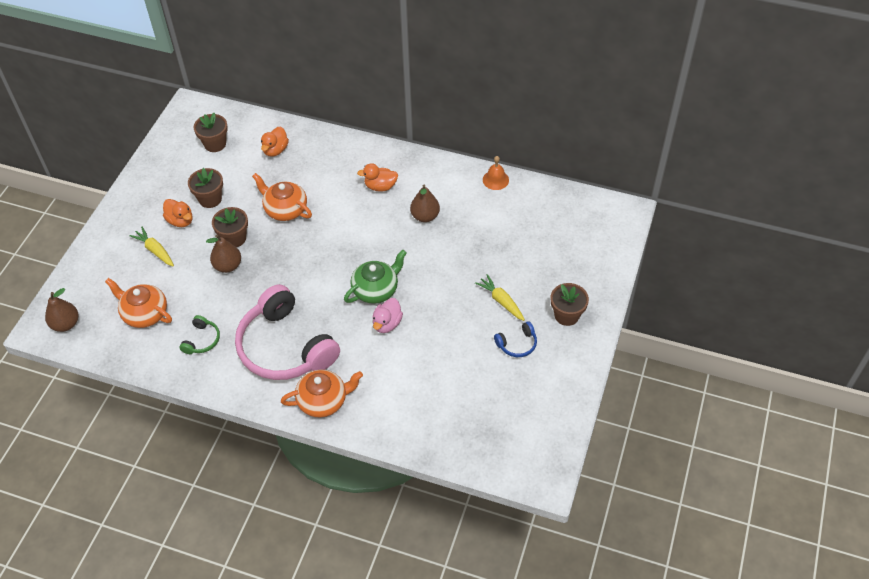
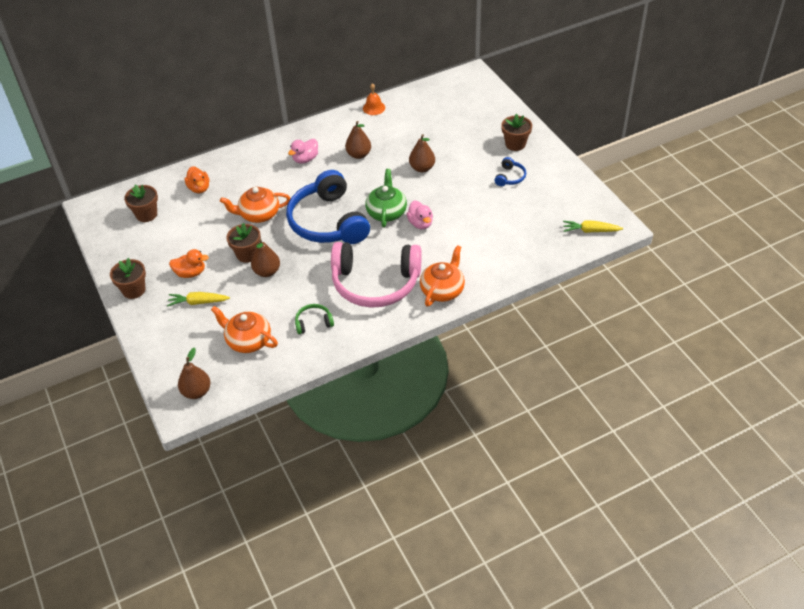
camera: 45 degrees left, 5 degrees down
orange teapot [105,278,172,328] -> orange teapot turned 45 degrees clockwise [211,306,278,353]
green headphones [180,315,220,354] -> green headphones turned 75 degrees counterclockwise [295,304,334,334]
brown flower pot [188,168,223,208] -> brown flower pot moved to [110,258,146,299]
orange duck [357,163,398,191] -> pink duck [288,139,318,163]
yellow carrot [475,274,525,321] -> yellow carrot moved to [563,221,623,233]
none -> blue headphones [286,170,370,244]
none -> brown pear [409,134,435,172]

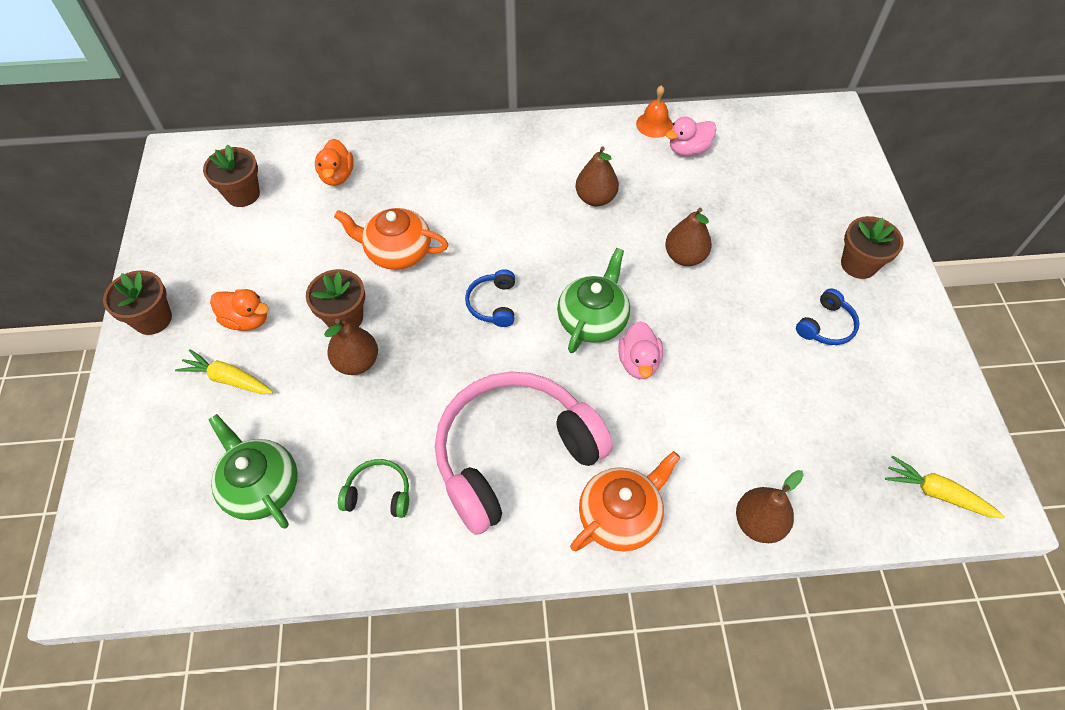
camera: 20 degrees right, 10 degrees up
brown pear [178,348,210,399] -> brown pear moved to [736,470,803,543]
orange teapot [211,306,278,353] -> green teapot [208,414,298,529]
blue headphones [286,170,370,244] -> blue headphones [465,269,515,327], size x0.41
pink duck [288,139,318,163] -> pink duck moved to [666,117,716,156]
pink headphones [331,242,422,308] -> pink headphones turned 120 degrees clockwise [435,372,613,535]

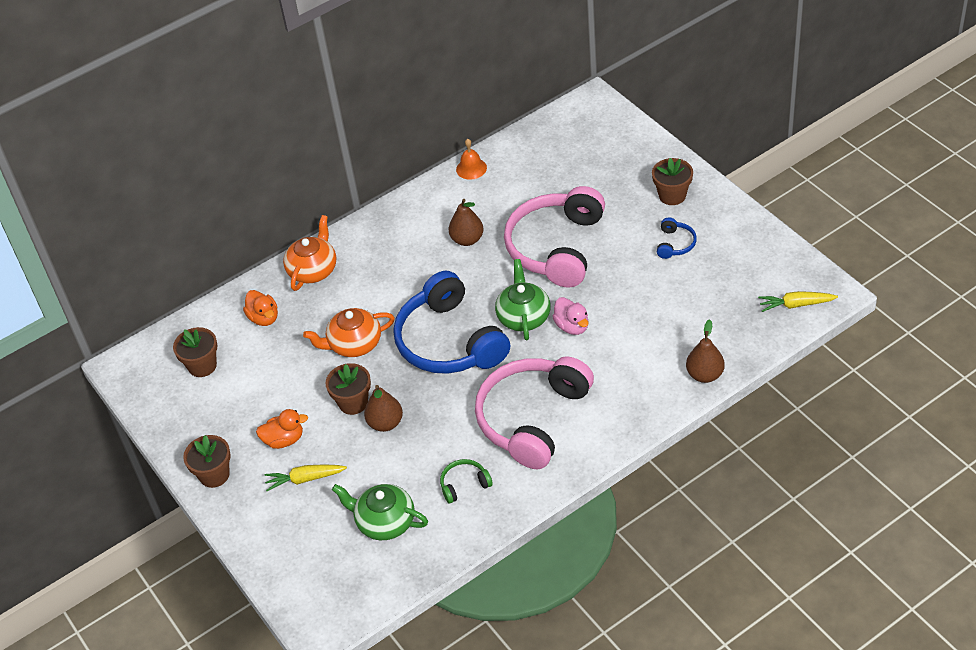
camera: 25 degrees left, 10 degrees down
blue headphones [465,269,515,327] -> blue headphones [393,271,510,374], size x2.46
orange teapot [570,451,680,551] -> orange teapot moved to [283,215,336,291]
brown pear [665,208,712,266] -> pink headphones [504,186,605,287]
pink duck [666,117,716,156] -> none

